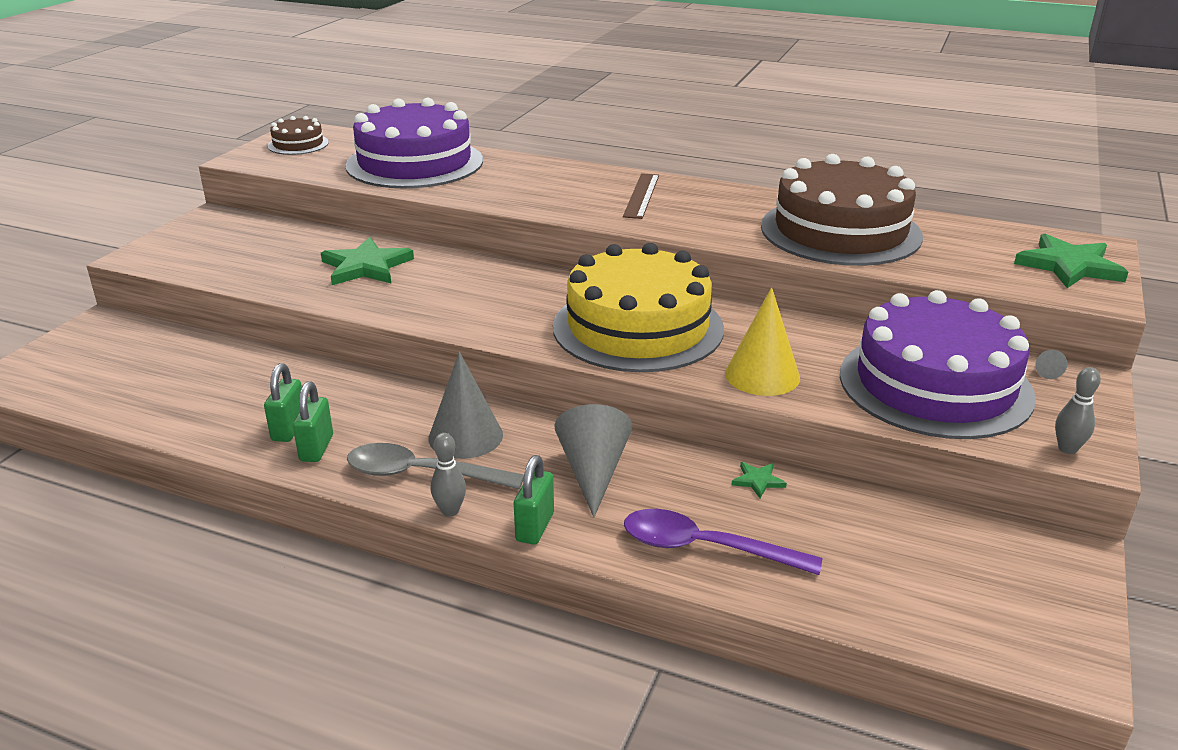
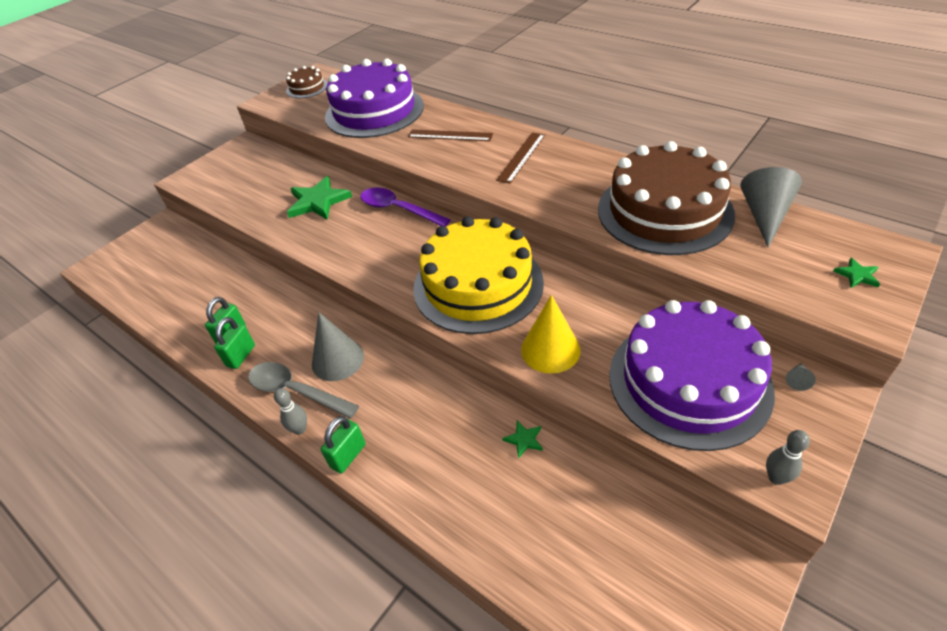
camera: 20 degrees right, 15 degrees up
grey cone [555,404,632,517] -> grey cone moved to [740,167,802,248]
purple spoon [624,509,822,575] -> purple spoon moved to [360,187,451,227]
green star [1014,234,1128,288] -> green star [833,258,880,288], size x0.46
none -> brown ruler [408,129,493,141]

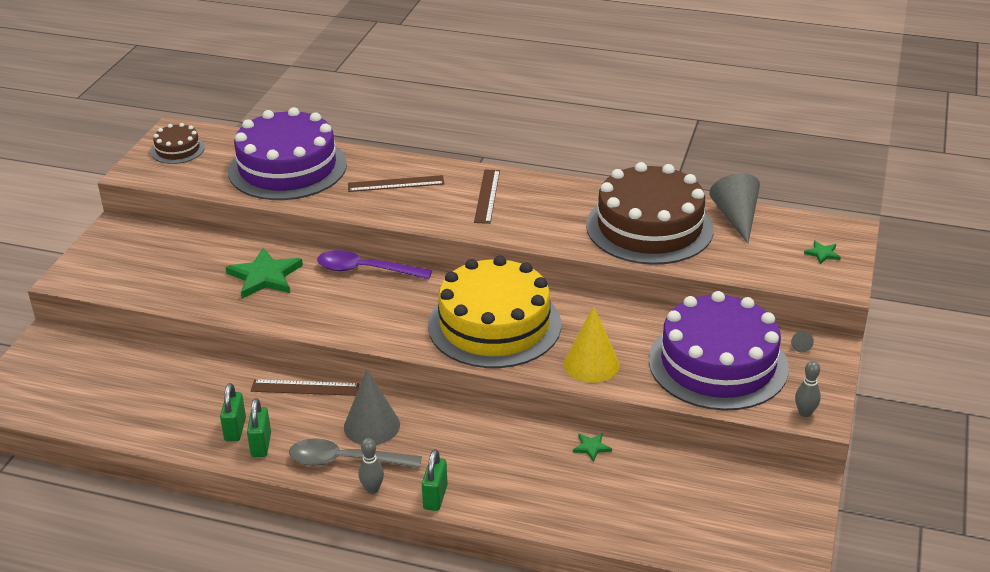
camera: 25 degrees left, 10 degrees down
none -> brown ruler [251,379,359,396]

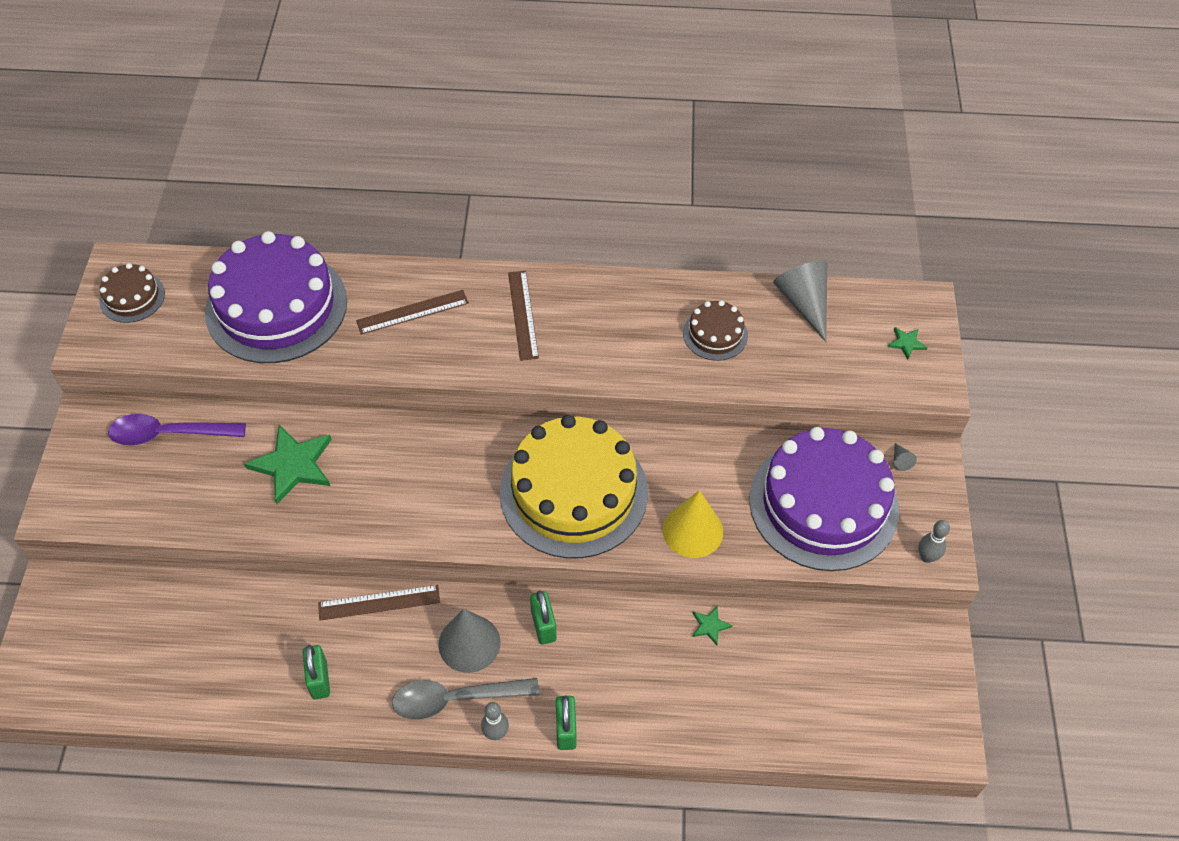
camera: 15 degrees left, 20 degrees up
green padlock [247,398,271,457] -> green padlock moved to [530,590,557,645]
purple spoon [317,250,432,279] -> purple spoon moved to [108,414,246,445]
brown cake [586,162,714,265] -> brown cake [683,300,748,361], size x0.46

